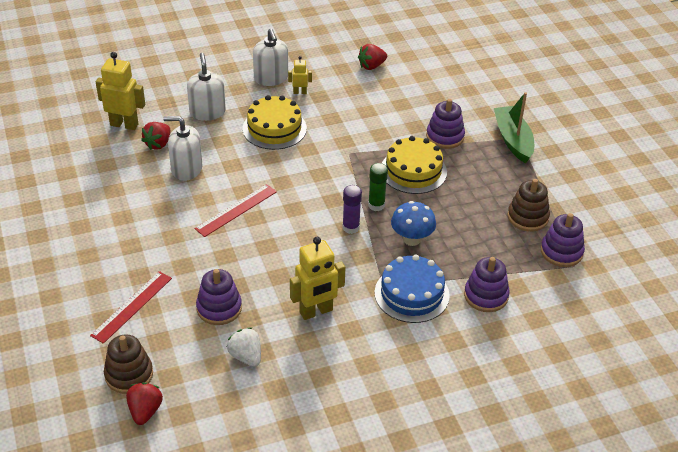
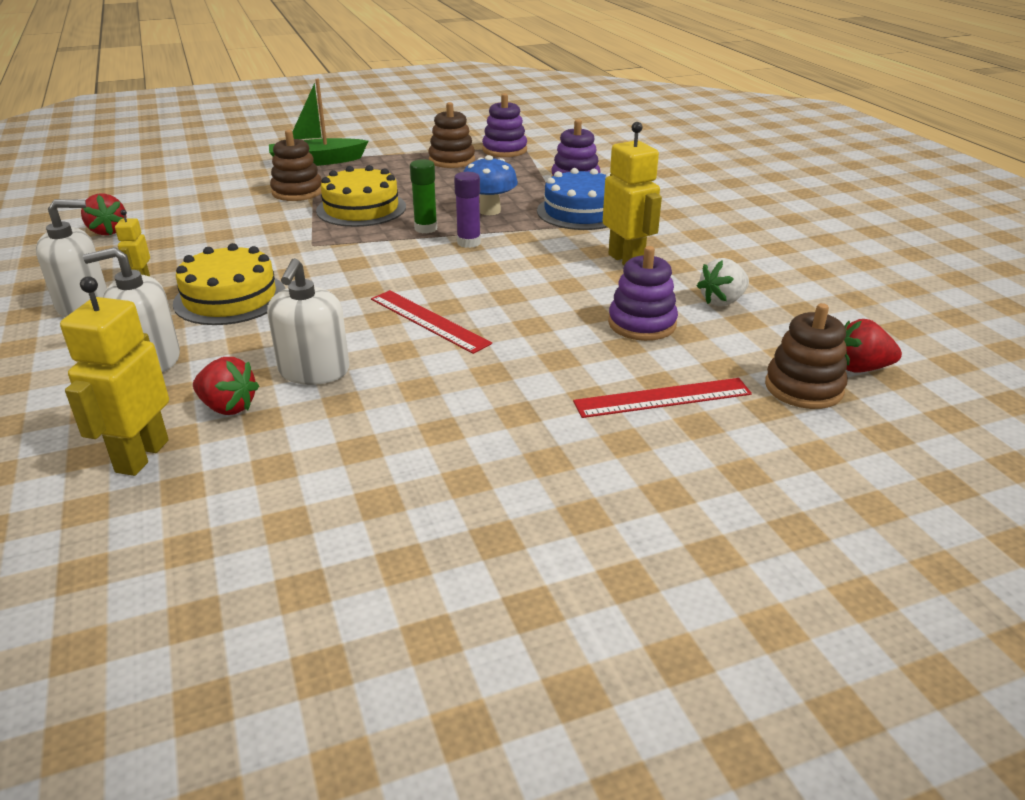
camera: 90 degrees left, 10 degrees down
red ruler [90,271,172,344] -> red ruler turned 45 degrees counterclockwise [573,378,752,418]
purple stacking toy [426,99,465,149] -> brown stacking toy [270,130,322,201]

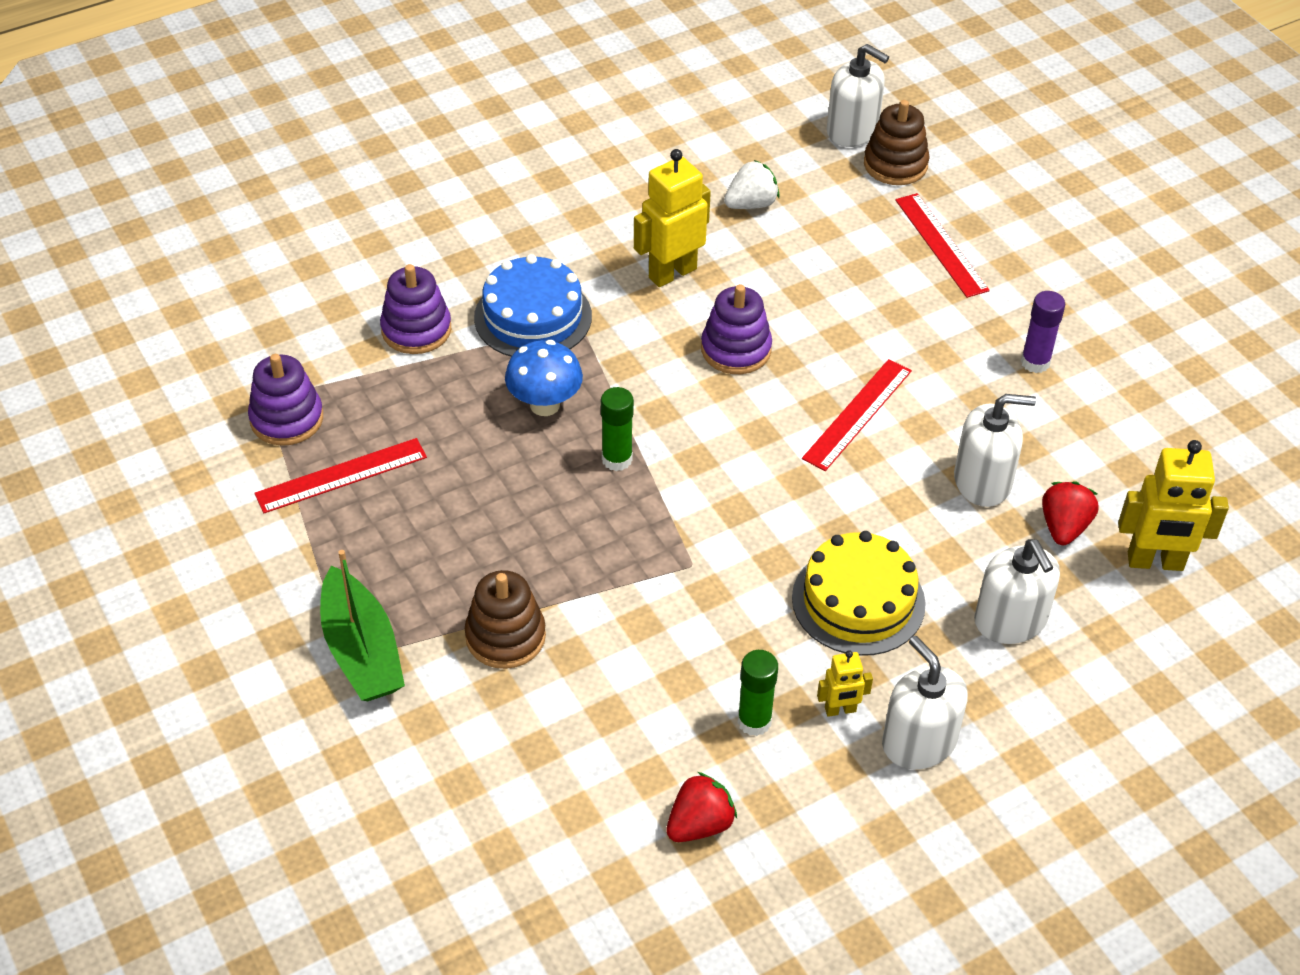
camera: 100 degrees left, 15 degrees up
yellow cake [316,165,406,227] -> none
brown stacking toy [428,102,475,168] -> red ruler [254,438,427,513]
purple glue stick [454,172,481,248] -> purple glue stick moved to [1021,291,1065,373]
purple stacking toy [608,246,678,341] -> purple stacking toy moved to [701,284,772,374]
white strawberry [697,258,749,306] -> white strawberry turned 75 degrees counterclockwise [724,160,779,209]
red strawberry [844,319,902,373] -> white soap dispenser [827,44,889,147]
none -> green glue stick [737,650,778,736]

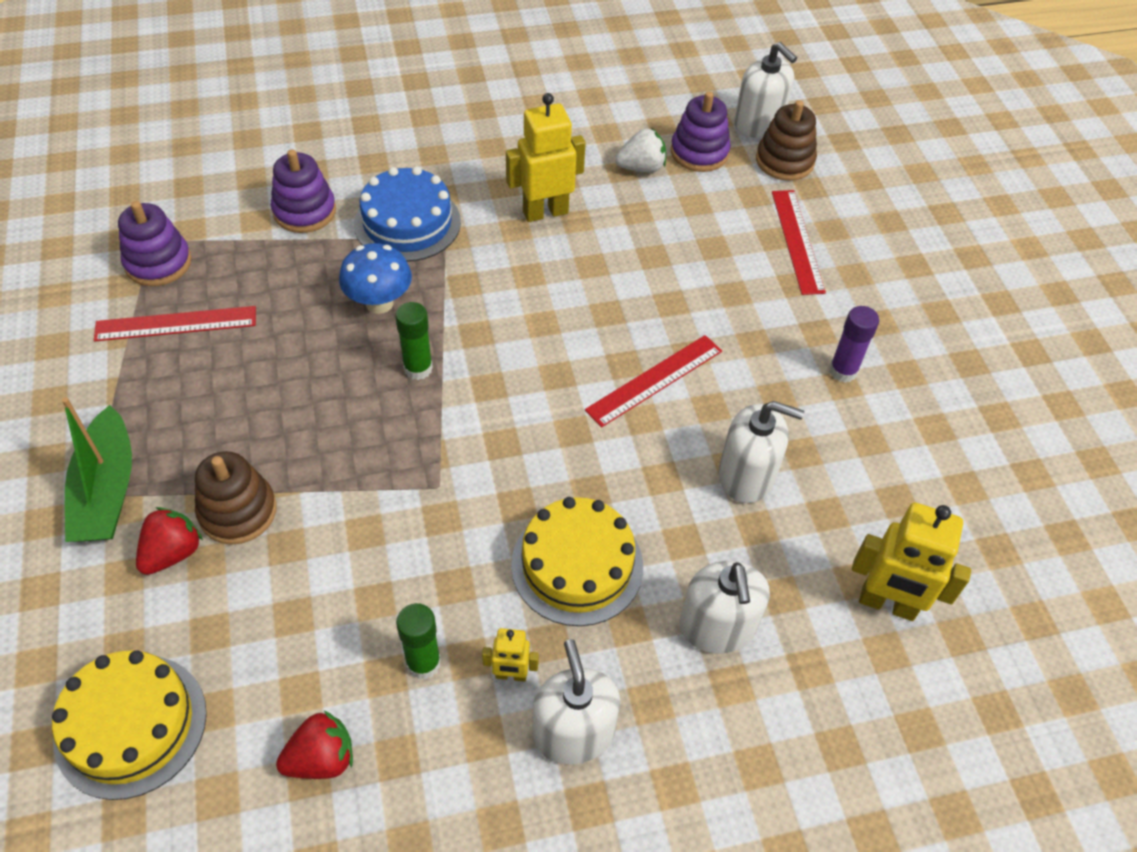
camera: 15 degrees right, 5 degrees up
purple stacking toy [701,284,772,374] -> purple stacking toy moved to [671,91,731,172]
red strawberry [1042,481,1099,545] -> red strawberry moved to [136,507,203,575]
none -> yellow cake [52,650,207,800]

